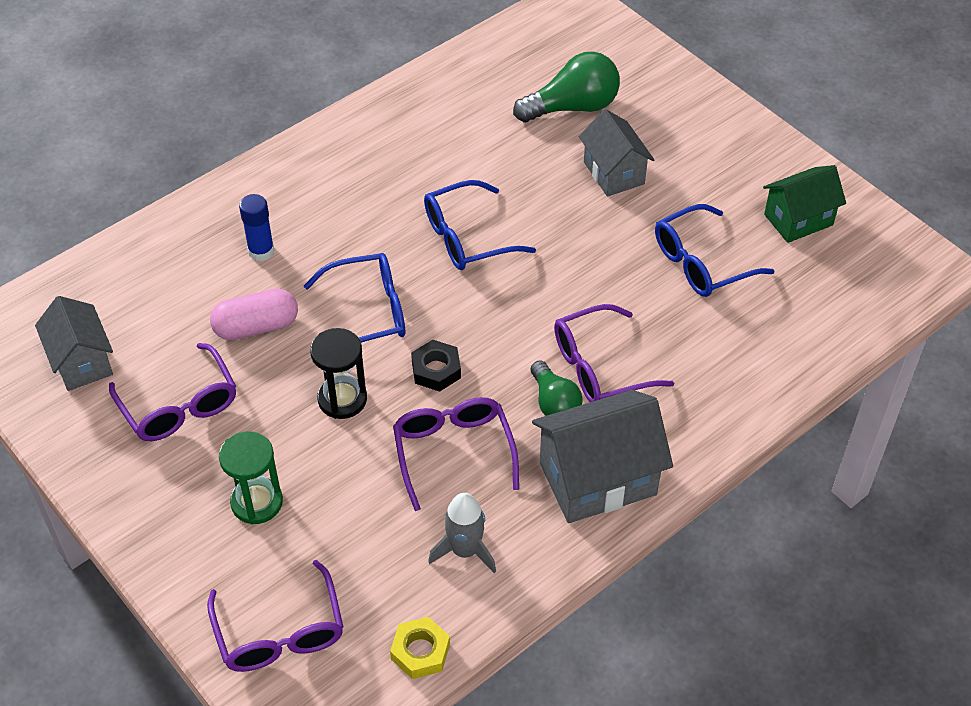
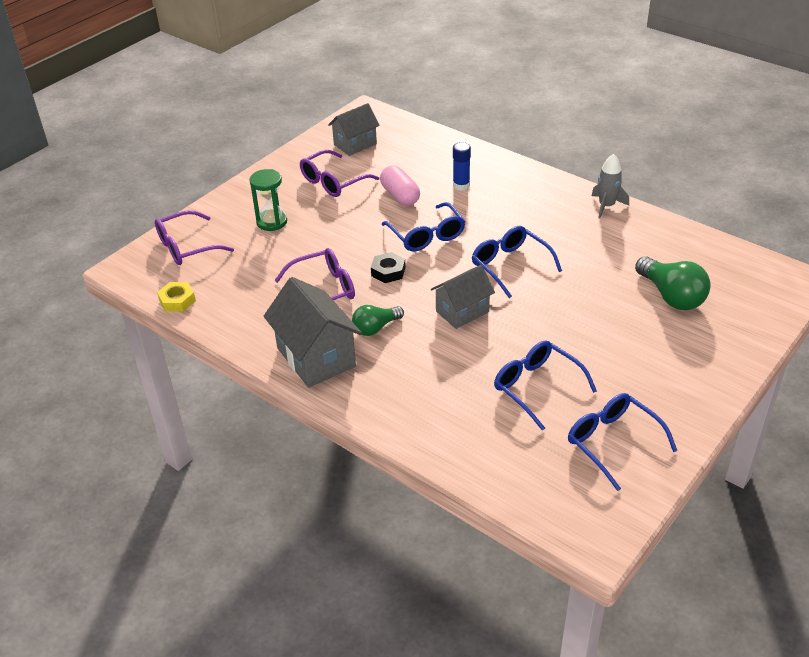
camera: 80 degrees right, 10 degrees down
black hourglass [310,328,367,419] -> none
grey rocket [428,493,496,573] -> grey rocket moved to [592,154,629,219]
purple glasses [554,304,674,402] -> none
grey house [579,109,654,197] -> grey house moved to [431,265,495,329]
green house [763,165,846,243] -> blue glasses [568,393,677,491]

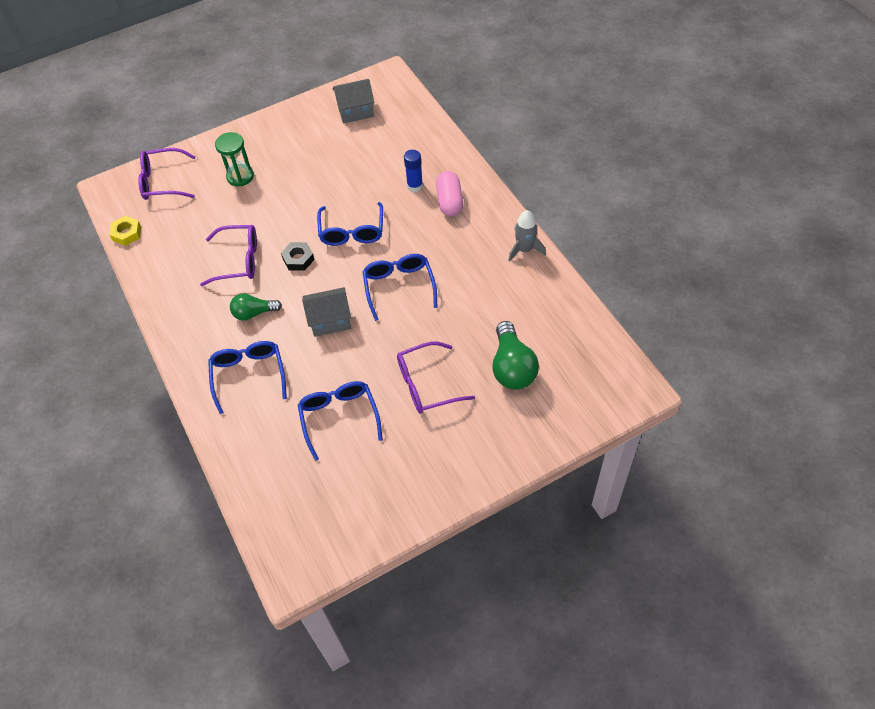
camera: 25 degrees right, 15 degrees up
grey house [264,277,362,388] -> none
purple glasses [300,150,379,197] -> purple glasses moved to [397,342,475,413]
pink capsule [380,166,420,206] -> pink capsule moved to [436,171,463,216]
blue glasses [568,393,677,491] -> blue glasses moved to [208,341,287,414]

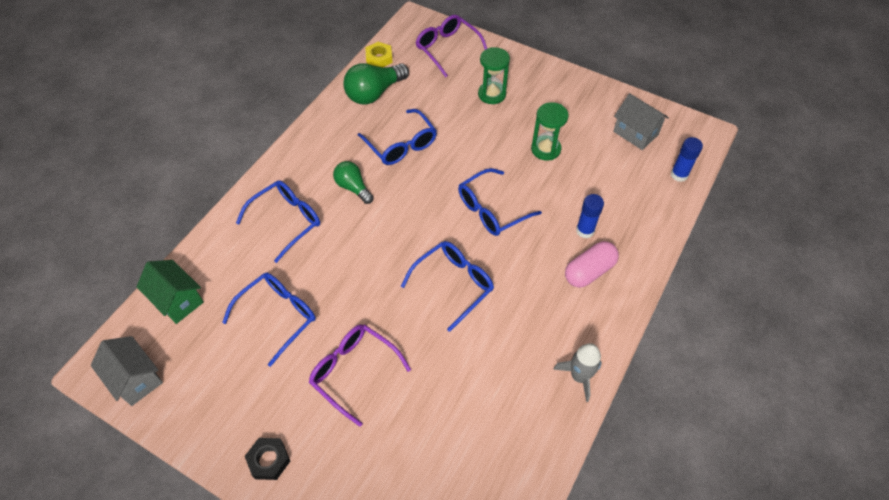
camera: 55 degrees right, 0 degrees up
purple glasses [200,225,257,286] -> blue glasses [358,109,437,165]
black nut [281,242,315,271] -> black nut moved to [245,438,290,480]
grey house [302,287,351,337] -> grey house moved to [91,336,163,406]
green light bulb [492,321,539,390] -> green light bulb moved to [343,63,409,105]
none -> green house [136,260,204,324]
none -> green hourglass [531,102,569,161]
none -> blue glue stick [671,137,703,182]

